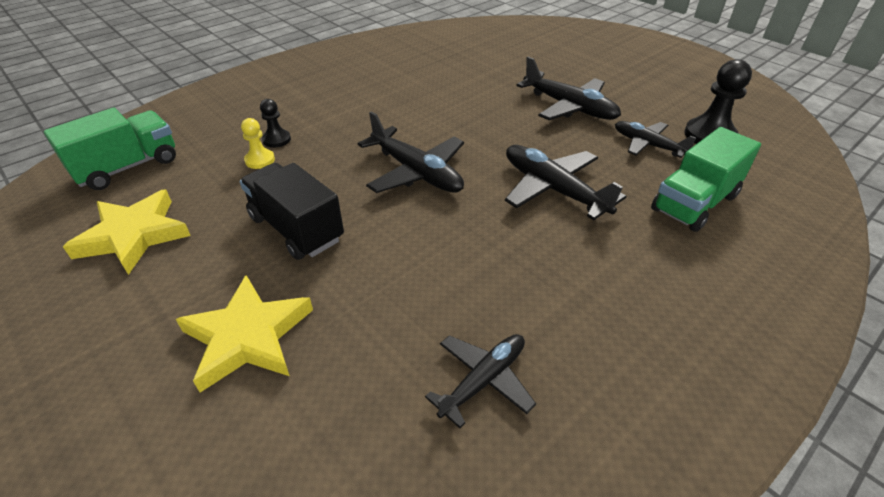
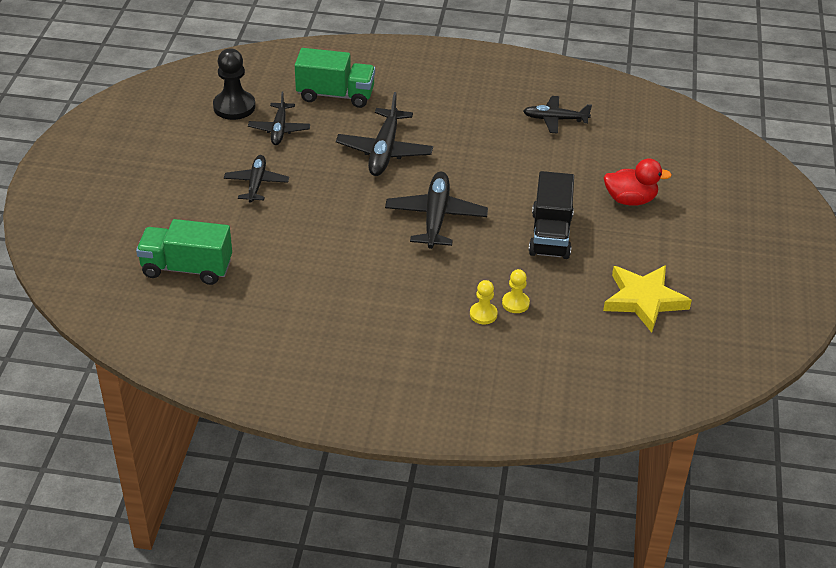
camera: 130 degrees left, 0 degrees up
green truck [44,108,176,190] -> green truck moved to [136,219,232,285]
yellow star [176,275,313,393] -> red duck [604,158,672,206]
black pawn [260,99,291,148] -> yellow pawn [470,280,498,324]
black plane [516,57,621,120] -> black plane [224,155,289,203], size x0.65

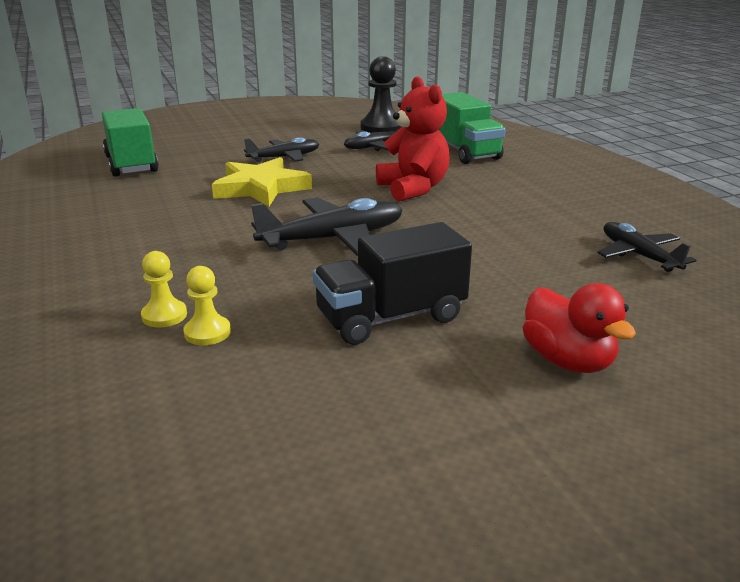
camera: 60 degrees right, 15 degrees down
black plane [336,92,433,176] -> red teddy bear [376,76,450,201]
yellow star [603,265,692,333] -> yellow star moved to [212,157,312,207]

